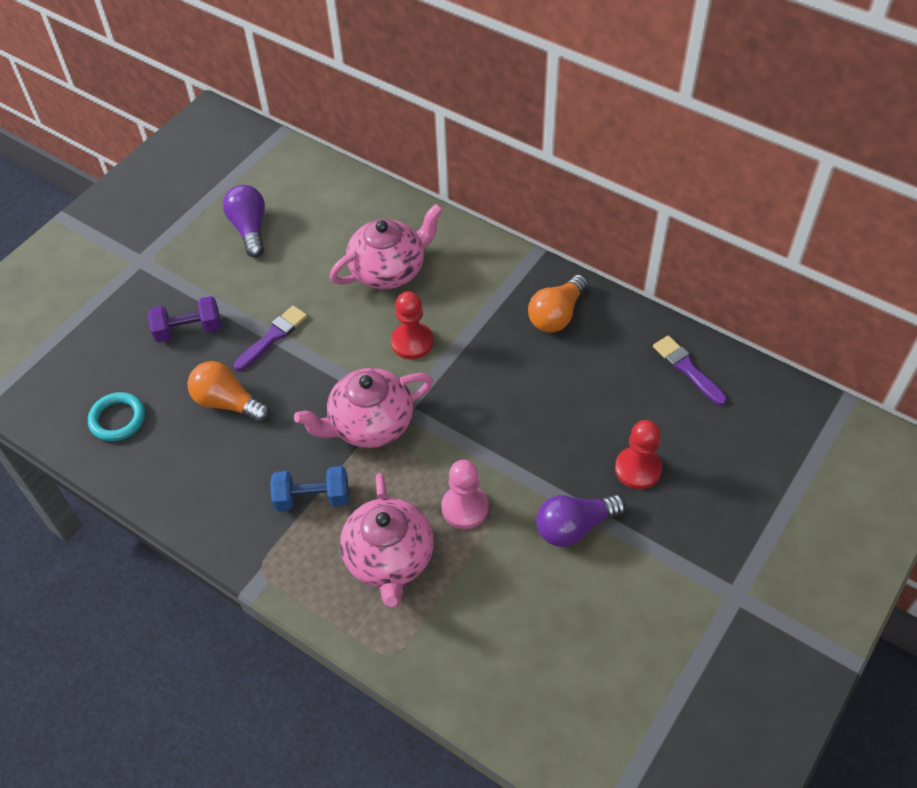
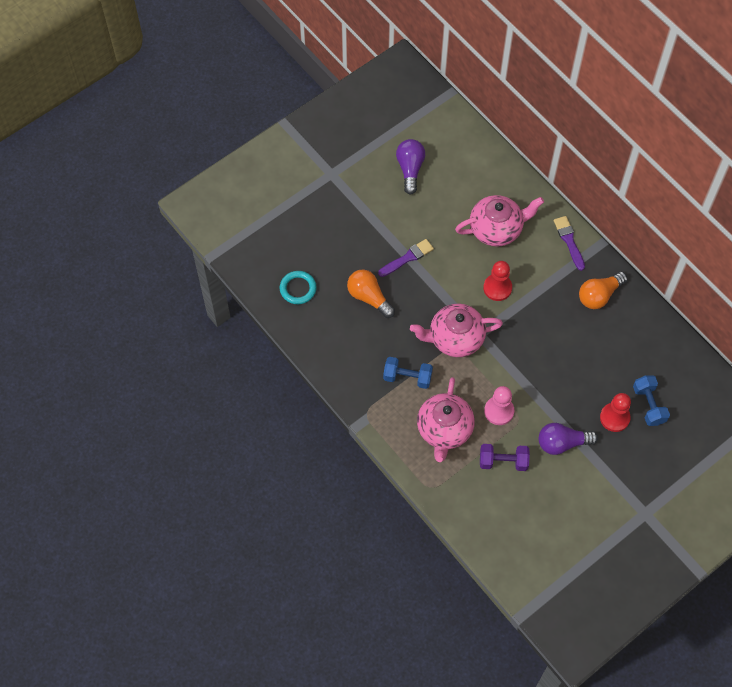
camera: 15 degrees right, 10 degrees up
purple dumbbell [148,296,221,342] -> purple dumbbell moved to [480,444,530,471]
purple brush [653,335,727,405] -> purple brush moved to [554,216,585,271]
none -> blue dumbbell [633,375,670,426]

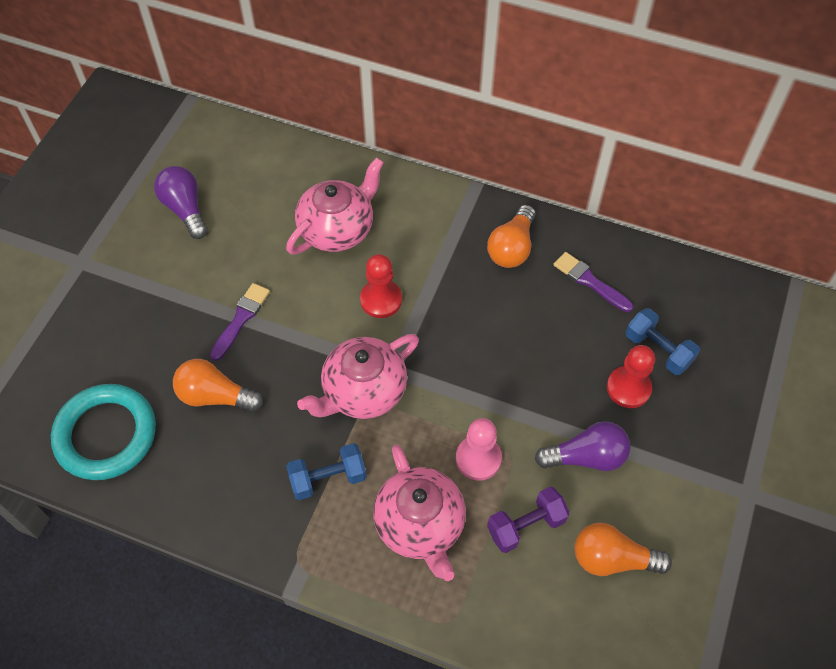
camera: 30 degrees left, 5 degrees down
turquoise ring [280,271,317,304] -> turquoise ring [51,384,156,480], size x1.76
purple light bulb [538,423,598,455] -> purple light bulb turned 150 degrees counterclockwise [535,421,631,471]
purple brush [554,216,585,271] -> purple brush moved to [553,252,633,312]
none -> orange light bulb [574,523,672,576]

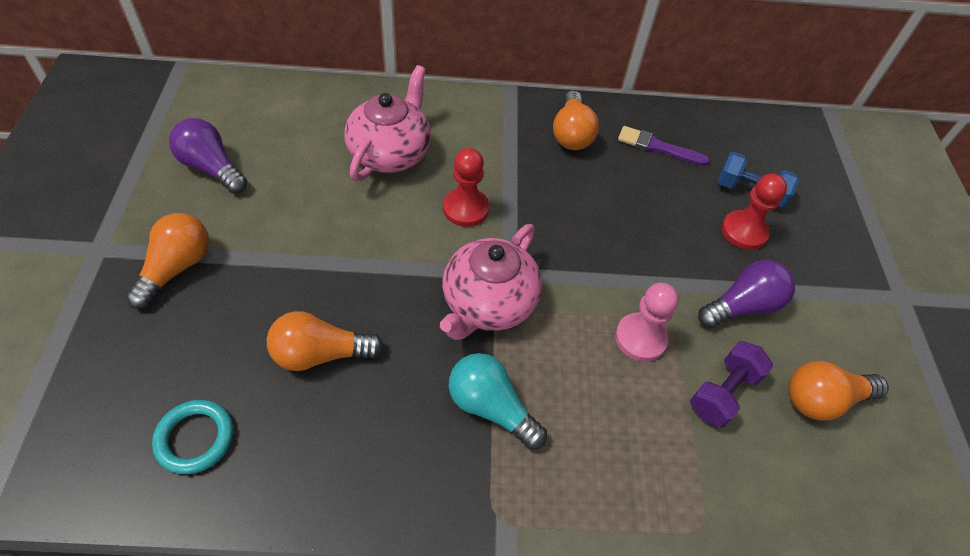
camera: 25 degrees left, 5 degrees down
turquoise ring [51,384,156,480] -> turquoise ring [152,400,233,474], size x0.57
purple brush [210,283,270,361] -> none
blue dumbbell [286,443,367,500] -> turquoise light bulb [449,353,547,450]
pink teapot [373,444,466,581] -> none
none -> orange light bulb [125,213,209,309]

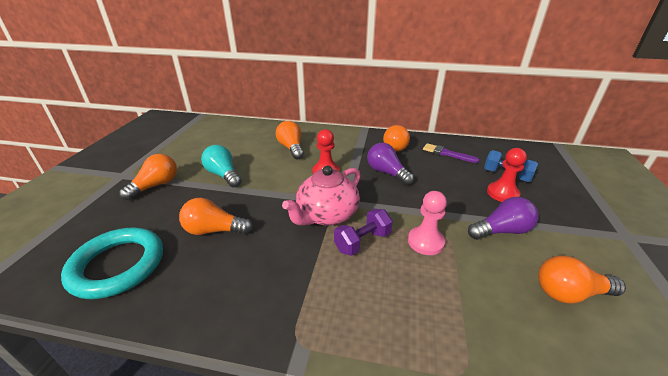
camera: 15 degrees right, 20 degrees down
turquoise ring [152,400,233,474] -> turquoise ring [61,228,163,299], size x1.76
purple light bulb [169,118,247,194] -> purple light bulb moved to [367,143,414,185]
pink teapot [344,65,431,181] -> orange light bulb [276,121,304,159]
turquoise light bulb [449,353,547,450] -> turquoise light bulb moved to [201,145,242,187]
purple dumbbell [690,341,773,428] -> purple dumbbell moved to [334,209,393,256]

